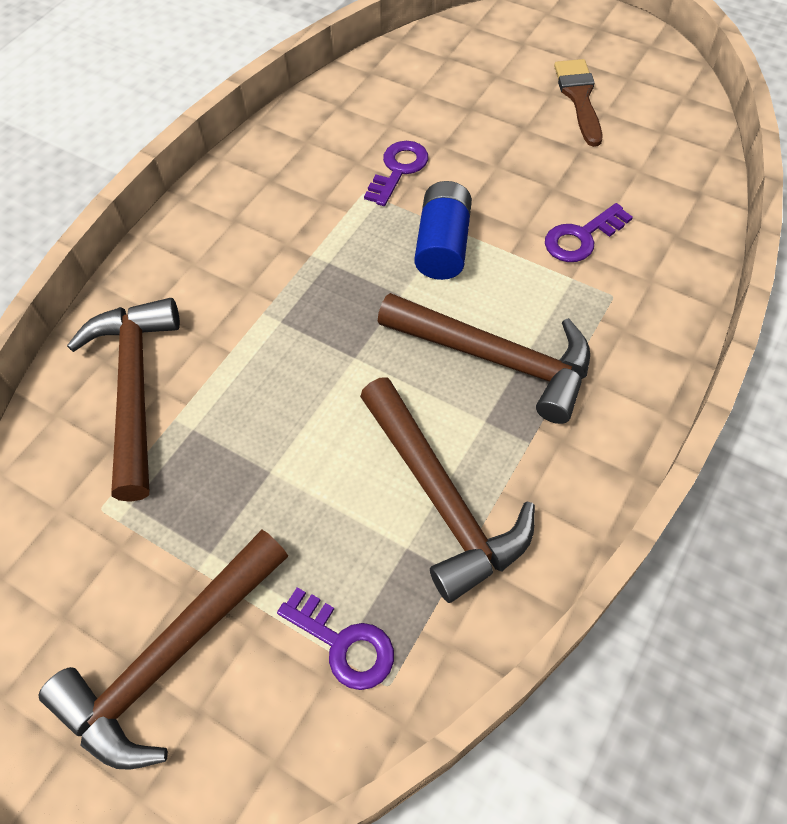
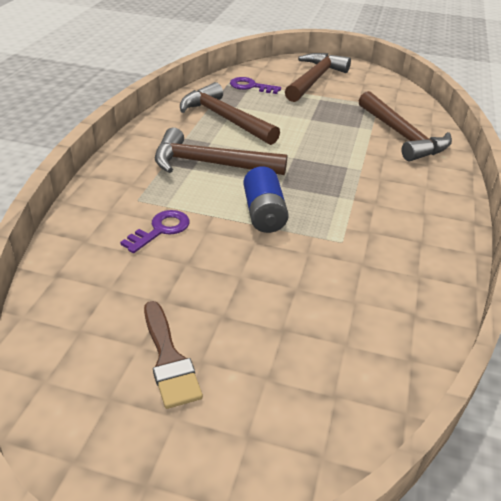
camera: 160 degrees right, 20 degrees down
purple key [364,141,428,206] -> none

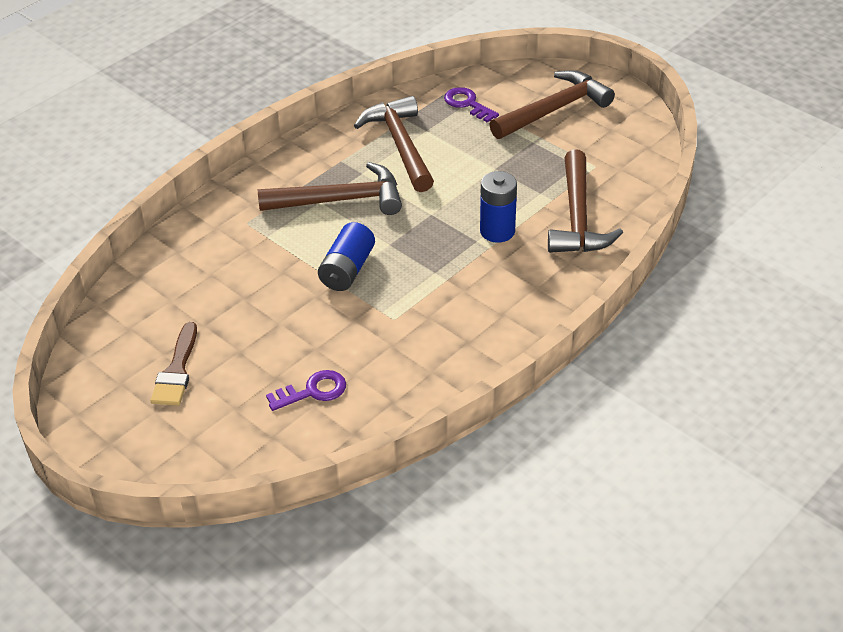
camera: 30 degrees right, 5 degrees up
purple key [120,210,190,253] -> purple key moved to [266,370,346,411]
brown hammer [155,128,287,175] -> brown hammer turned 135 degrees clockwise [258,162,402,215]
none -> blue battery [480,171,517,243]

